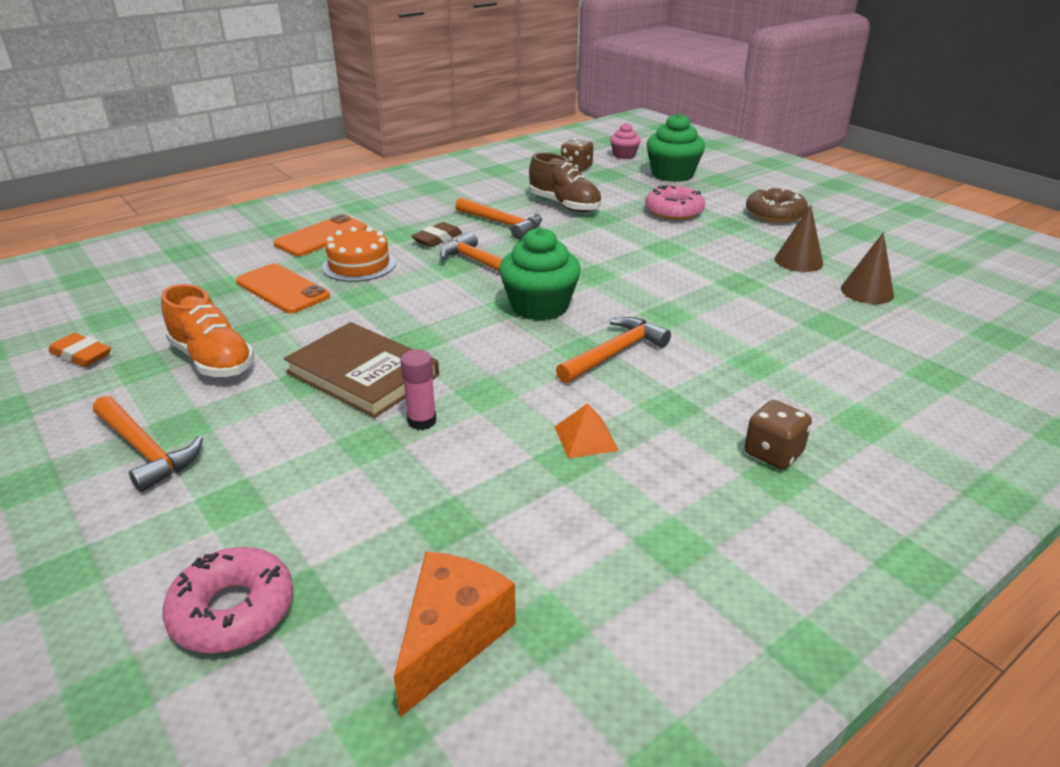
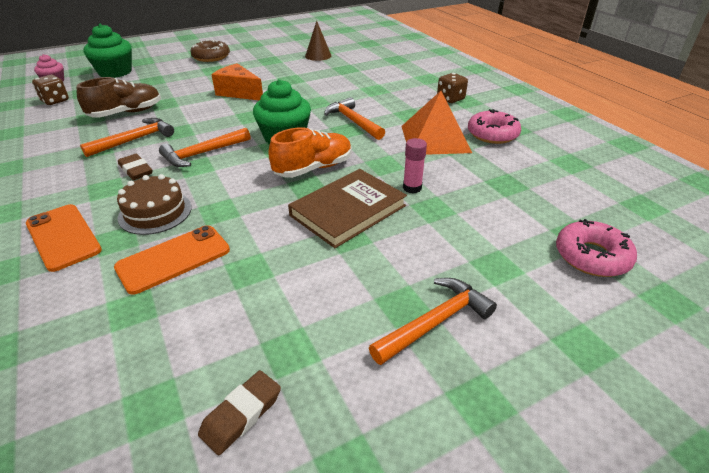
camera: 80 degrees left, 5 degrees up
orange eraser [49,333,111,367] -> brown eraser [198,370,281,455]
orange shoe [161,284,254,377] -> orange shoe moved to [268,127,352,178]
orange cake [322,227,396,282] -> brown cake [117,174,192,235]
orange cheese [394,551,516,718] -> orange cheese moved to [211,63,263,100]
orange pyramid [555,403,619,459] -> orange pyramid [401,91,472,155], size x2.10
pink donut [645,185,705,220] -> pink donut moved to [468,109,521,144]
brown cone [775,205,823,272] -> none

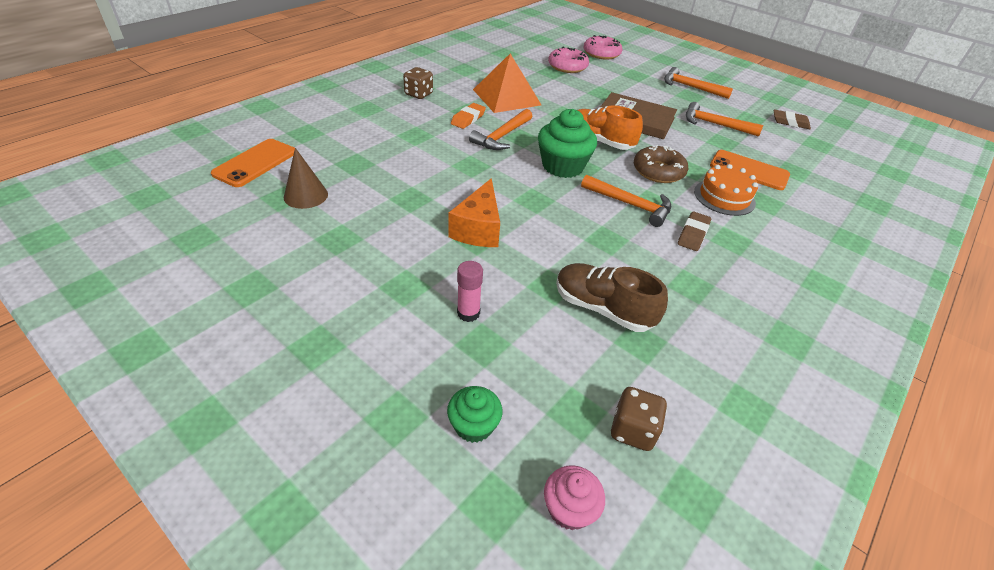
camera: 115 degrees left, 5 degrees up
orange phone [26,204,102,272] -> orange phone moved to [211,139,295,187]
orange hammer [80,118,174,157] -> orange hammer moved to [686,102,763,137]
green cupcake [83,24,132,78] -> green cupcake [447,386,502,443], size x0.56
brown cake [117,174,192,235] -> orange cake [694,164,758,216]
brown donut [190,39,230,62] -> brown donut moved to [634,145,688,183]
pink glue stick [403,138,427,193] -> pink glue stick moved to [457,261,483,322]
pink donut [468,109,521,144] -> pink donut moved to [548,47,589,73]
none -> orange eraser [451,103,486,129]

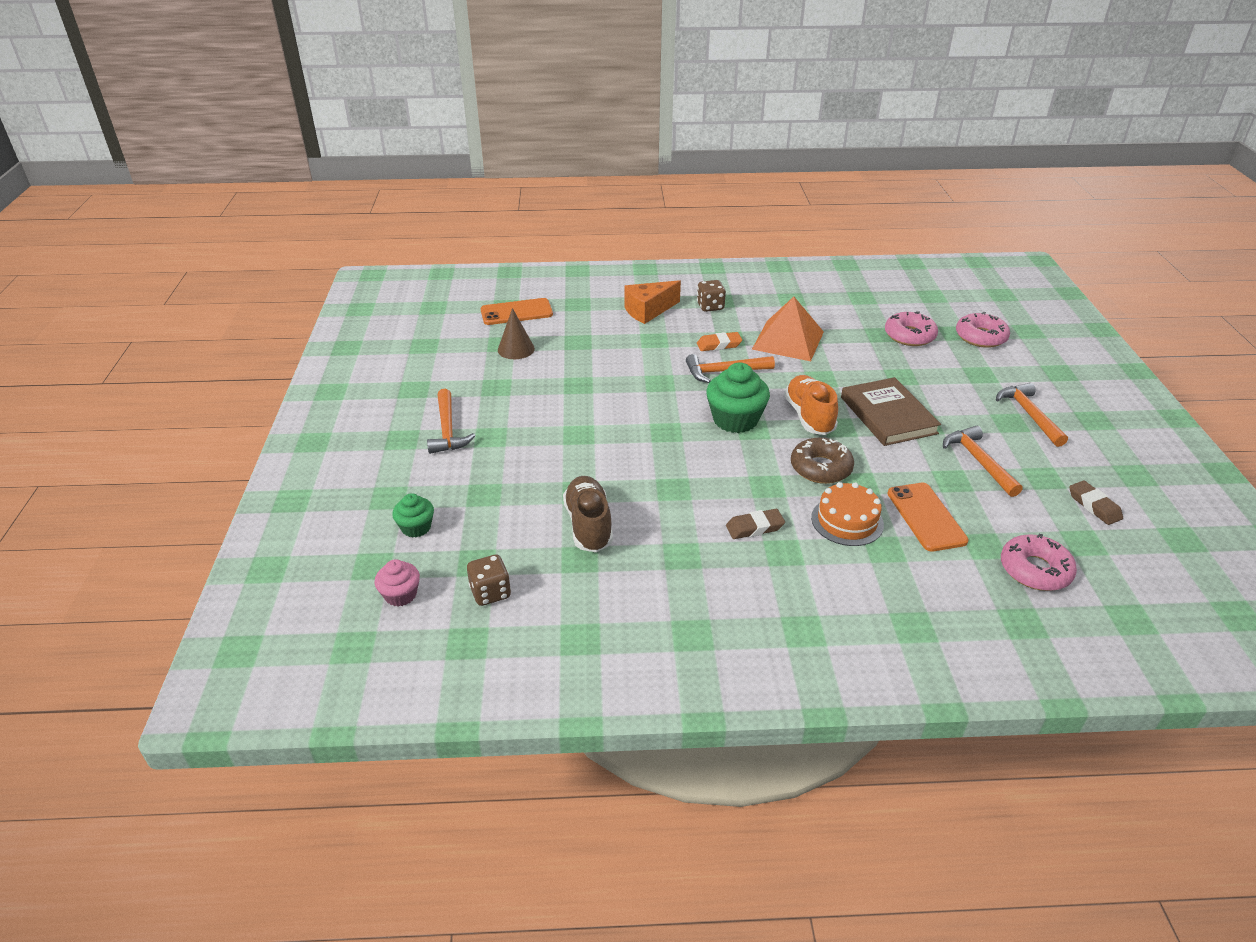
camera: 50 degrees right, 5 degrees down
orange cheese [448,178,500,247] -> orange cheese moved to [624,280,681,324]
pink glue stick [457,261,483,322] -> none
orange hammer [581,175,671,227] -> orange hammer moved to [427,389,475,454]
none -> pink donut [1001,534,1077,591]

